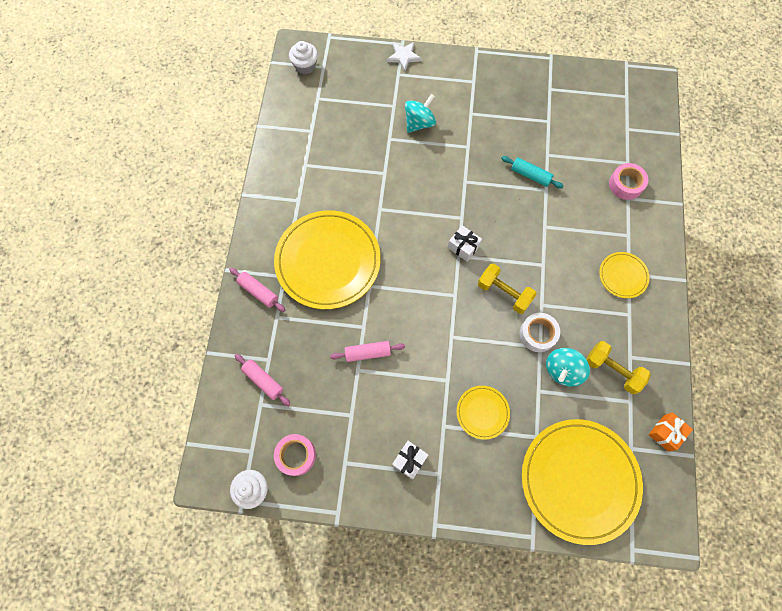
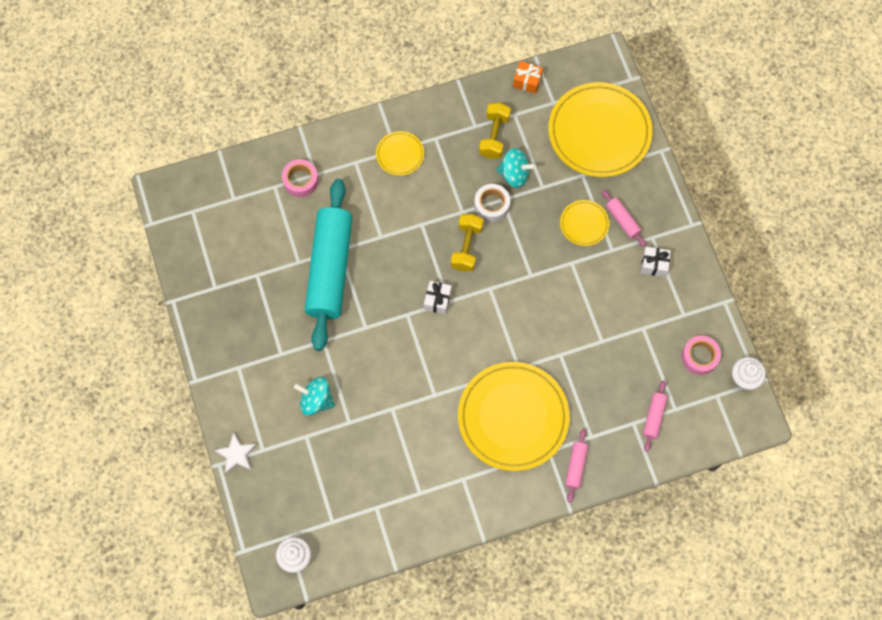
camera: 115 degrees left, 0 degrees up
pink rolling pin [330,341,405,362] -> pink rolling pin moved to [602,190,646,247]
turquoise rolling pin [501,156,564,188] -> turquoise rolling pin [305,179,353,351], size x2.49

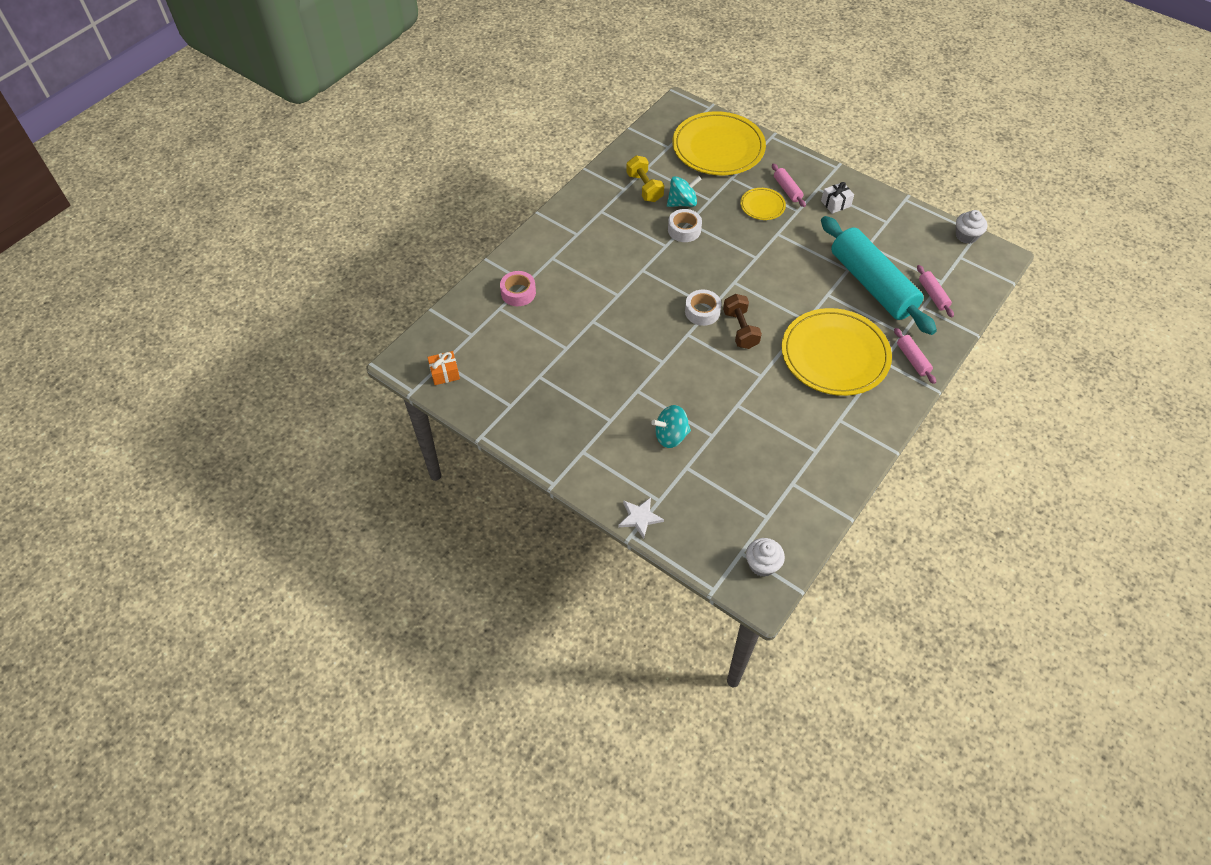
camera: 35 degrees left, 15 degrees down
turquoise rolling pin [305,179,353,351] -> turquoise rolling pin moved to [821,216,937,335]
yellow plate [376,131,424,176] -> none
white gift [424,281,452,315] -> white tape [685,290,722,326]
yellow dumbbell [451,214,483,271] -> none
orange gift [513,61,543,94] -> orange gift moved to [427,351,460,385]
pink rolling pin [602,190,646,247] -> pink rolling pin turned 45 degrees clockwise [772,164,806,207]
pink tape [681,336,721,375] -> none
none -> brown dumbbell [723,294,762,349]

